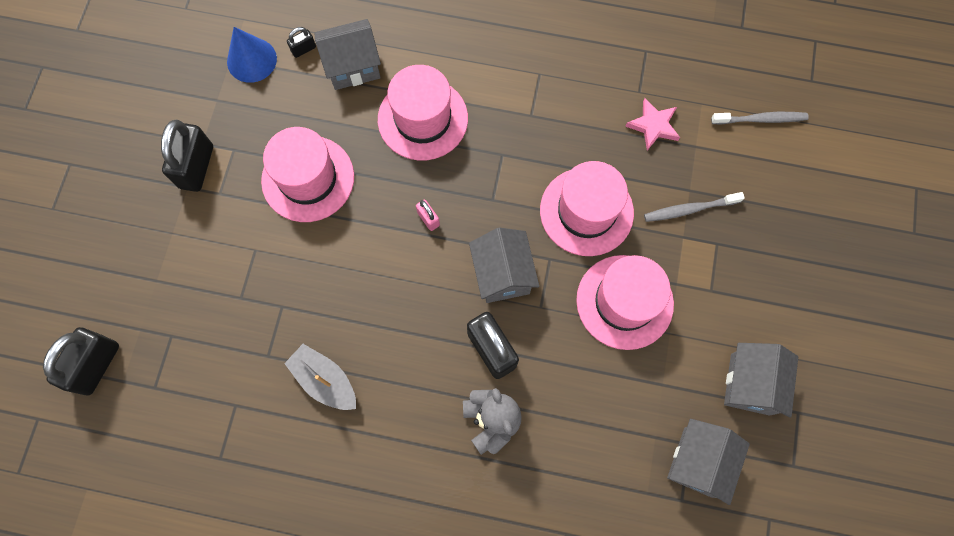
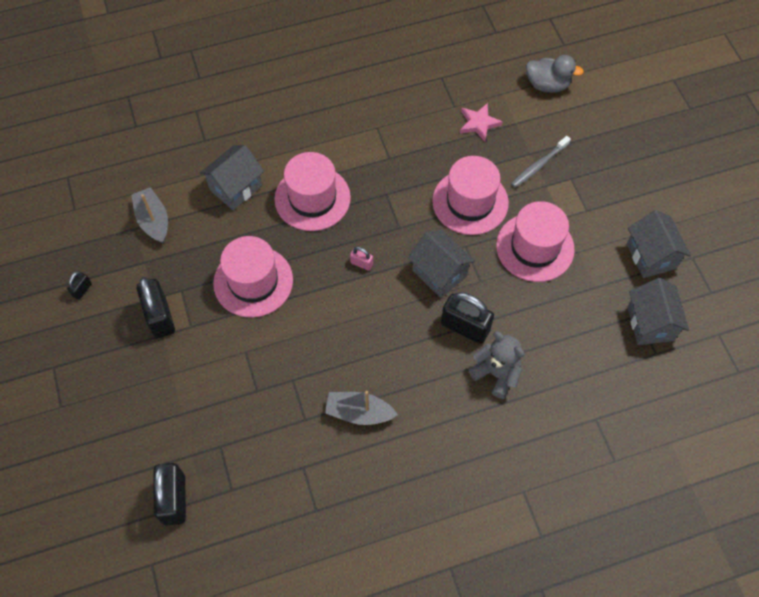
camera: 30 degrees left, 10 degrees down
blue cone [227,27,277,83] -> grey boat [131,187,168,243]
black padlock [287,27,316,58] -> black padlock moved to [67,271,92,300]
grey toothbrush [711,112,809,124] -> grey duck [526,55,584,93]

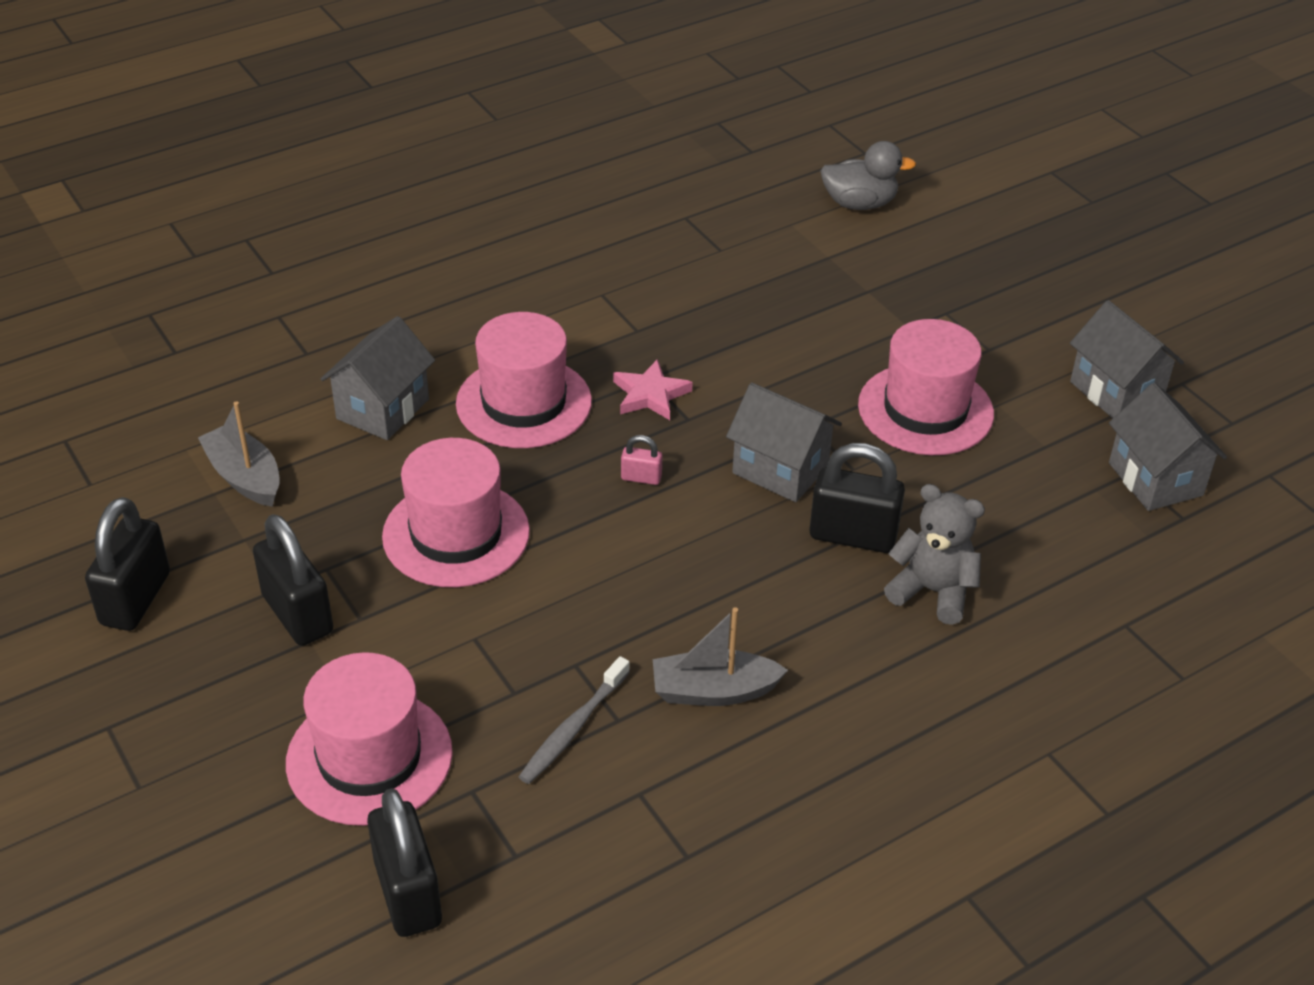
camera: 15 degrees left, 20 degrees down
black padlock [67,271,92,300] -> black padlock [85,497,170,631], size x2.11
pink hat [432,156,509,235] -> pink hat moved to [286,652,453,826]
pink star [460,103,503,141] -> pink star moved to [613,359,693,420]
grey toothbrush [511,136,571,188] -> grey toothbrush moved to [519,656,630,784]

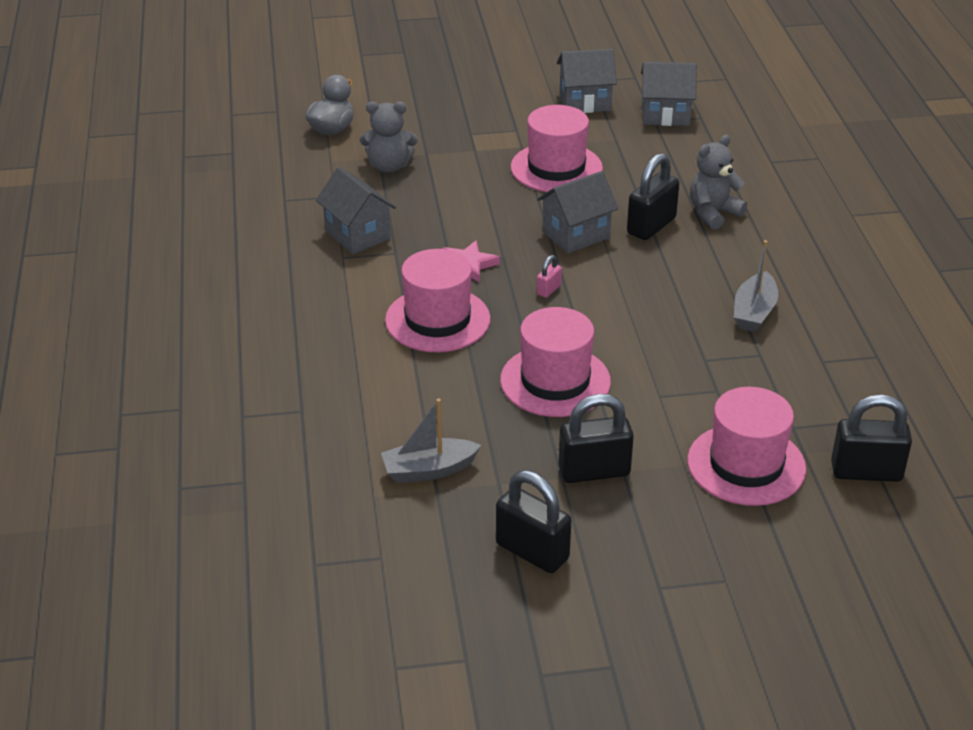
camera: 65 degrees left, 5 degrees down
grey house [321,316,435,440] -> grey house moved to [316,167,396,254]
grey toothbrush [519,656,630,784] -> none
none -> grey teddy bear [360,102,418,173]

